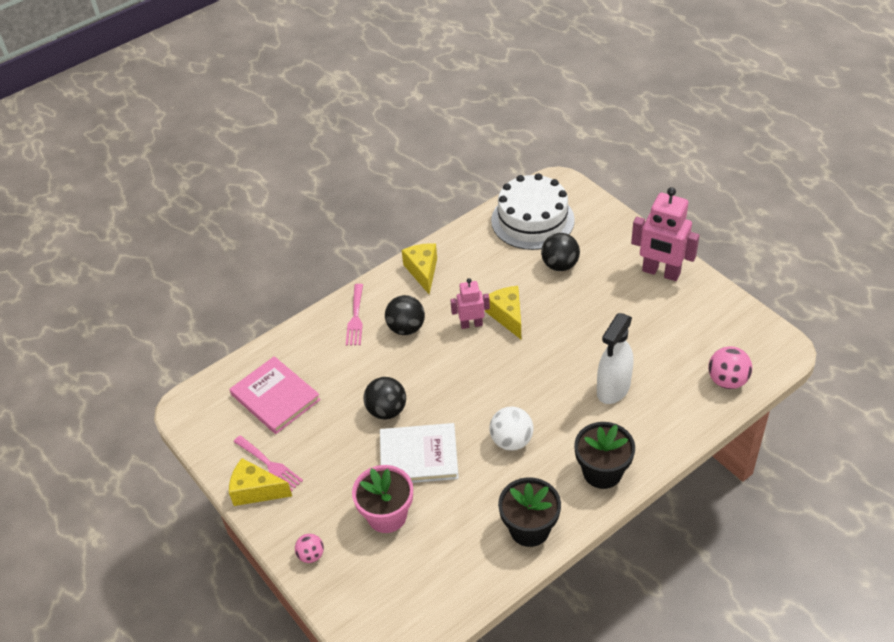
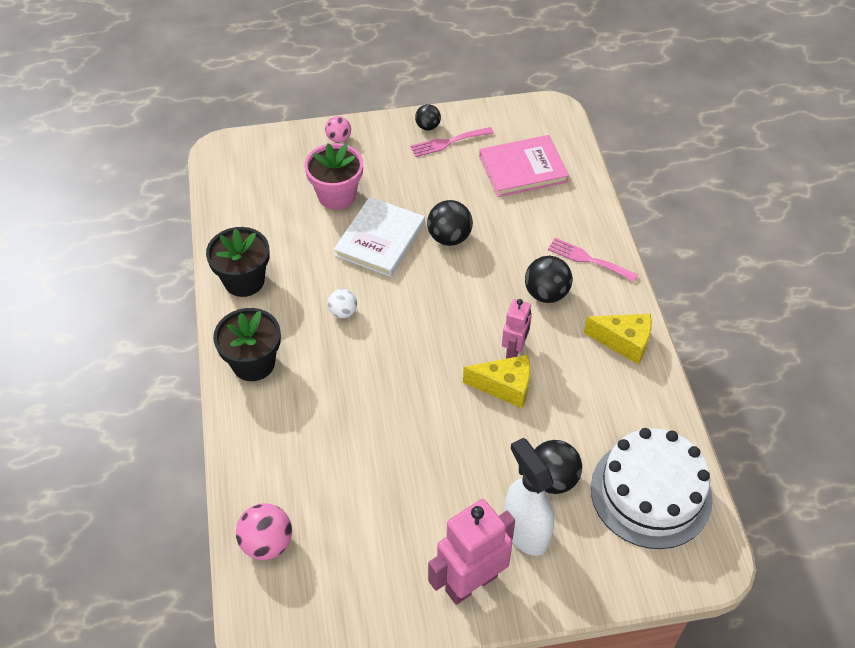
camera: 115 degrees right, 5 degrees up
yellow cheese [229,458,292,506] -> black ball [415,104,441,130]
white ball [490,407,534,451] -> white ball [328,289,357,318], size x0.62
white spray bottle [597,313,633,404] -> white spray bottle moved to [505,438,554,556]

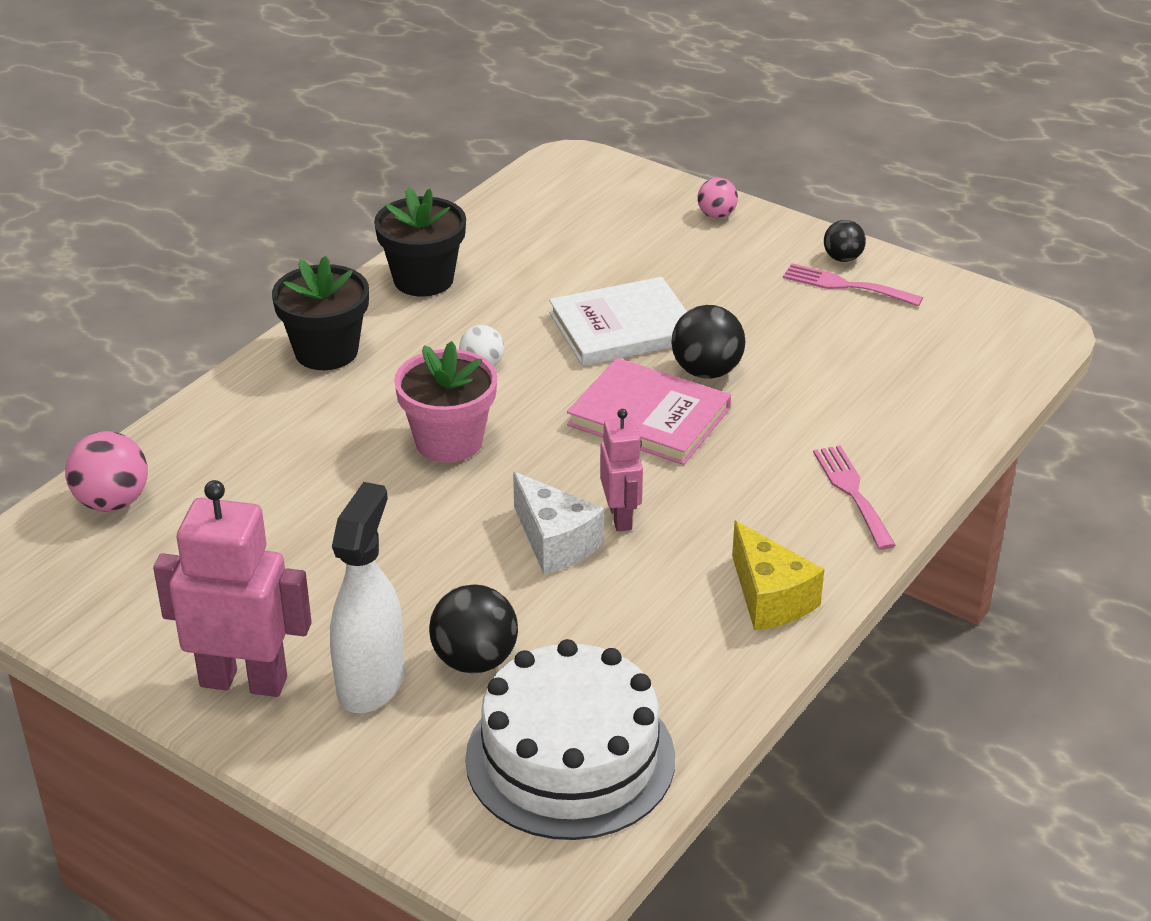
camera: 45 degrees right, 15 degrees down
pink flower pot [304,143,363,210] -> pink flower pot moved to [394,341,497,463]
yellow cheese [463,355,530,408] -> white cheese [513,472,604,574]
pink book [479,135,569,197] -> pink book moved to [567,358,731,465]
pink robot [502,299,532,358] -> pink robot turned 75 degrees counterclockwise [600,409,643,531]
black ball [525,256,572,303] -> none

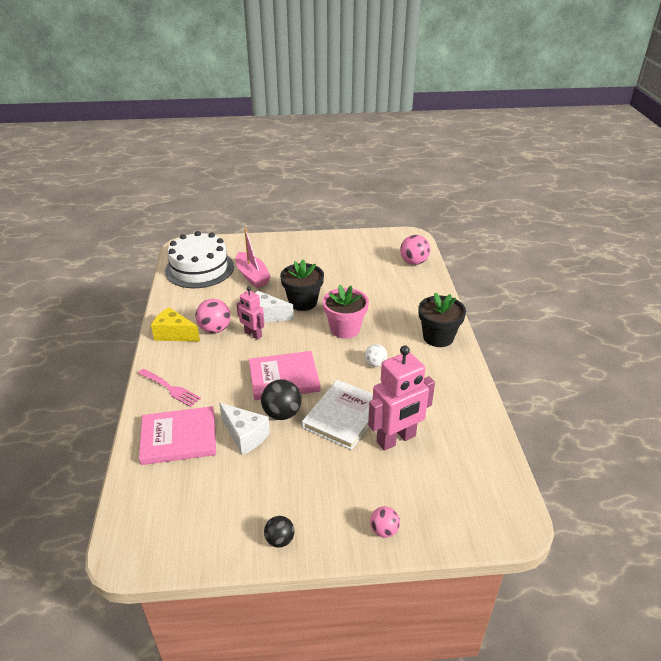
camera: 140 degrees right, 0 degrees up
pink robot [153,480,312,697] -> pink robot moved to [368,345,435,451]
white spray bottle [330,482,405,713] -> none
black flower pot [374,187,466,297] -> black flower pot moved to [280,260,324,311]
black ball [429,584,518,674] -> pink boat [236,228,271,288]
pink fork [783,263,923,306] -> none
none -> pink book [139,406,216,465]
none -> pink ball [196,299,231,333]
none -> white cheese [219,403,270,455]

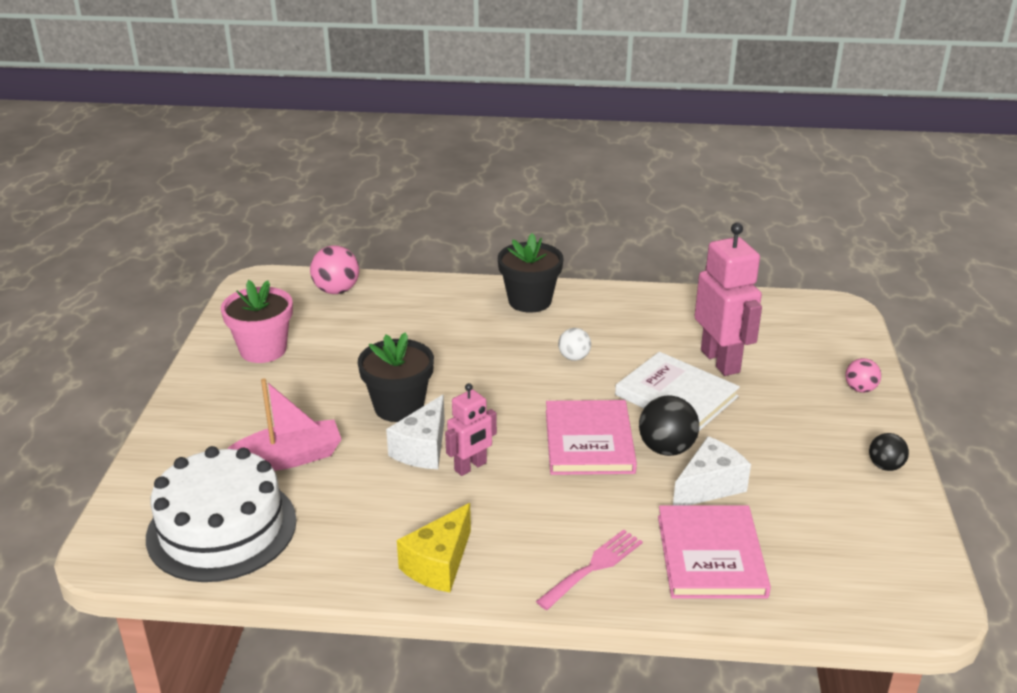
camera: 80 degrees left, 5 degrees down
pink ball [196,299,231,333] -> none
pink flower pot [323,284,369,339] -> pink flower pot moved to [221,280,293,363]

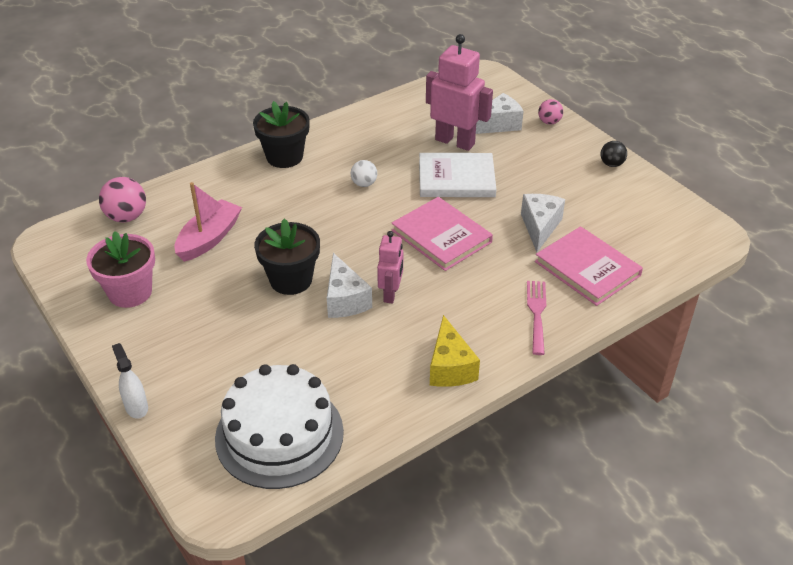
camera: 40 degrees left, 10 degrees up
pink boat [227,378,342,471] -> pink boat moved to [175,182,242,262]
black ball [639,395,699,456] -> none
none -> white spray bottle [112,343,148,419]
none -> white cheese [476,93,524,134]

